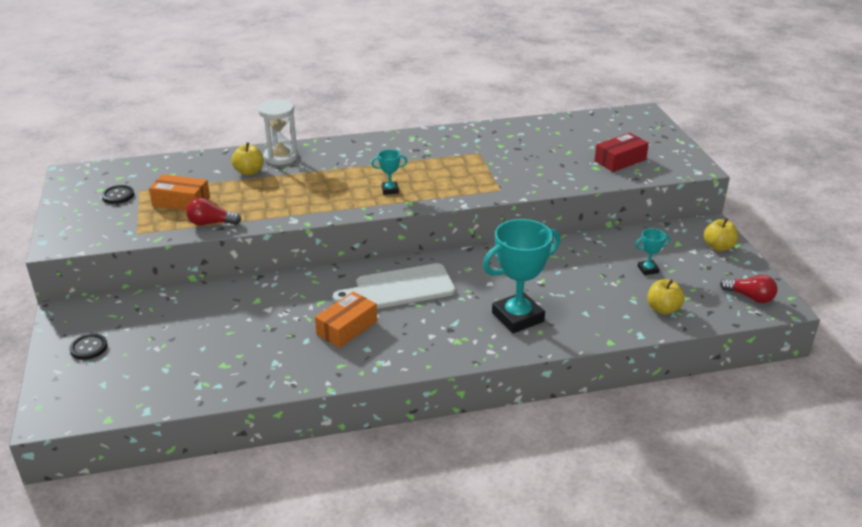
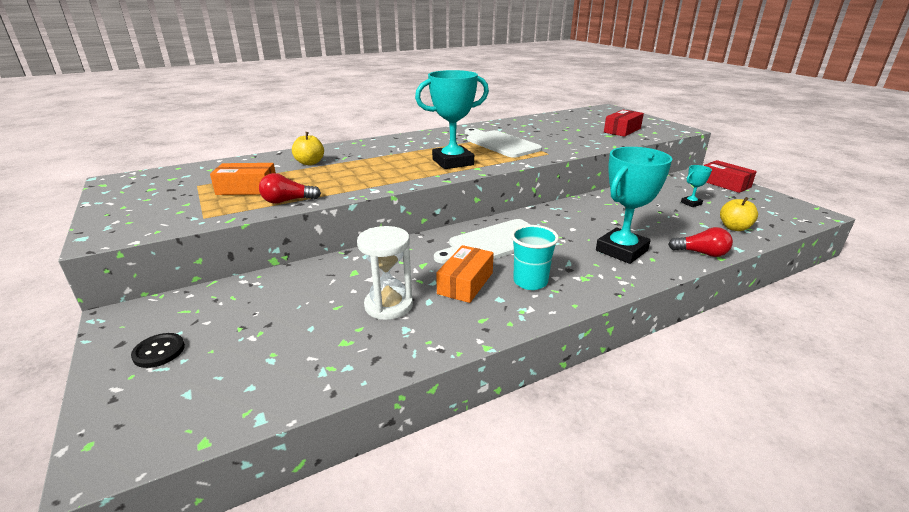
camera: 15 degrees left, 5 degrees down
black button [102,185,134,204] -> none
white hourglass [258,99,298,165] -> white hourglass moved to [357,226,413,320]
turquoise trophy [371,149,408,195] -> turquoise trophy [415,70,489,169], size x2.21
yellow apple [704,218,738,251] -> red box [704,160,757,193]
red light bulb [720,275,778,303] -> red light bulb moved to [668,227,733,257]
none -> white cutting board [465,128,542,158]
none -> turquoise cup [511,225,559,290]

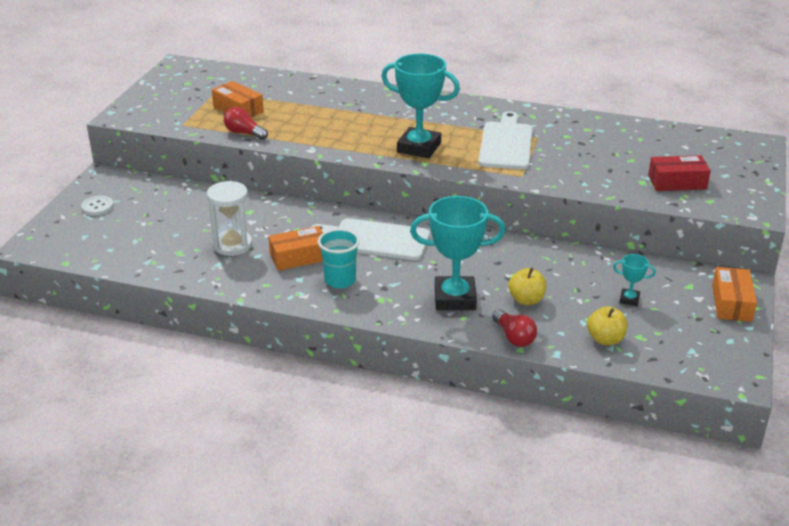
camera: 45 degrees right, 5 degrees up
black button [131,333,185,368] -> white button [81,196,114,215]
yellow apple [292,132,324,165] -> yellow apple moved to [508,268,546,305]
red box [704,160,757,193] -> orange box [712,267,757,322]

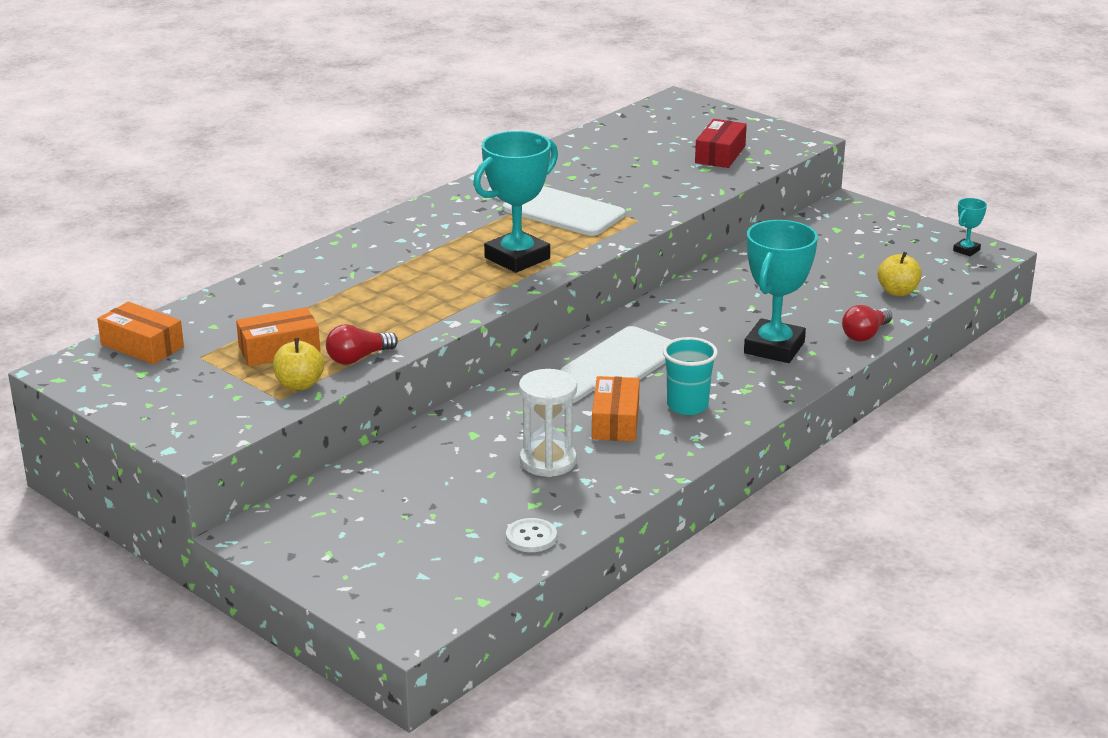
camera: 65 degrees left, 5 degrees down
white button [81,196,114,215] -> white button moved to [506,518,557,552]
red light bulb [492,309,537,347] -> red light bulb turned 135 degrees clockwise [842,305,892,341]
yellow apple [508,268,546,305] -> yellow apple moved to [273,338,324,390]
turquoise trophy [613,254,656,306] -> turquoise trophy moved to [953,198,987,256]
orange box [712,267,757,322] -> orange box moved to [97,302,184,364]

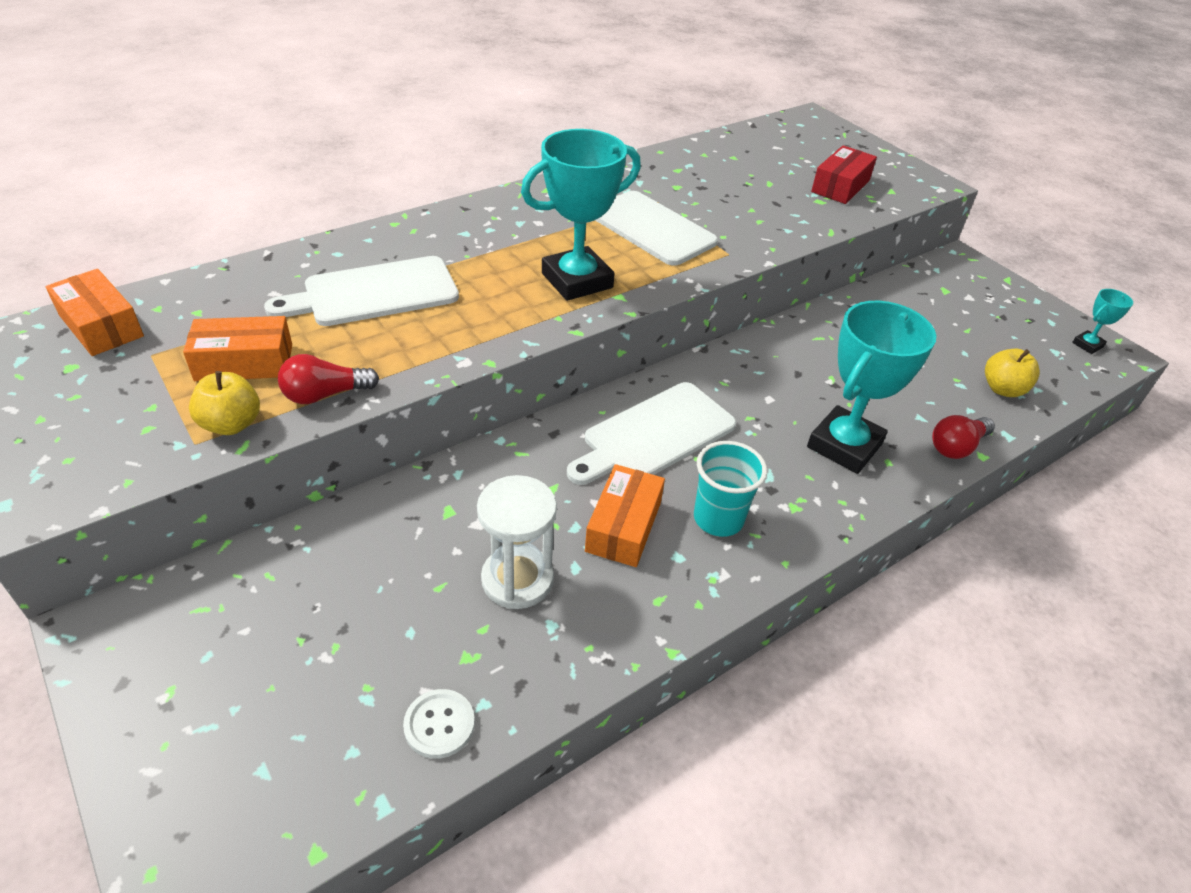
camera: 10 degrees right, 15 degrees up
none -> white cutting board [264,256,459,326]

